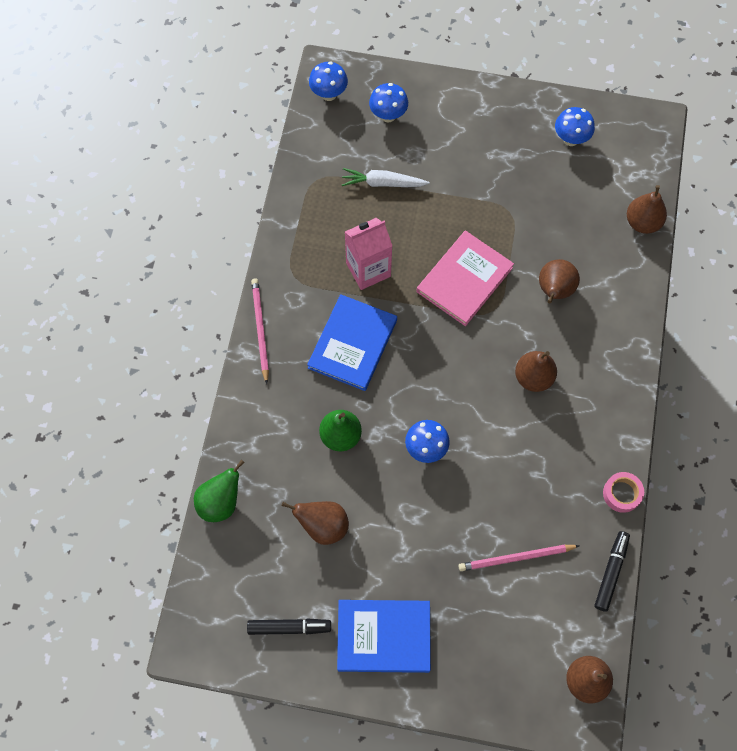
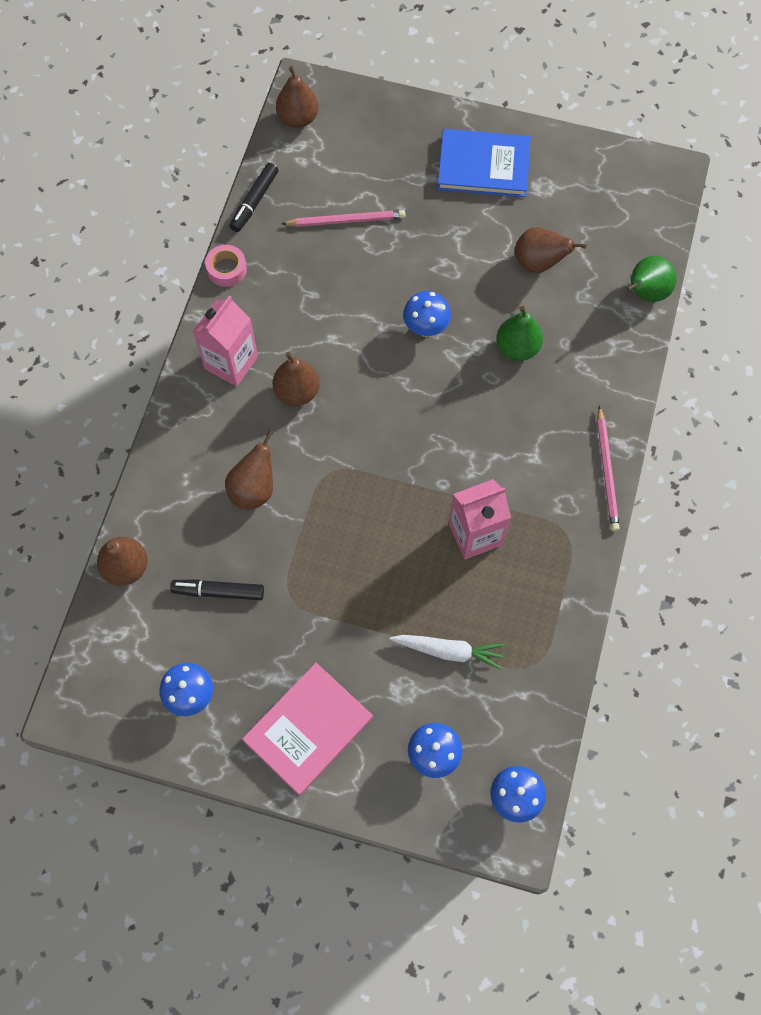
camera: 175 degrees left, 0 degrees up
black marker [247,618,331,635] -> black marker moved to [170,579,264,600]
blue book [307,294,397,391] -> none
pink book [417,231,514,326] -> pink book moved to [242,663,373,796]
none -> pink carton [193,296,258,387]

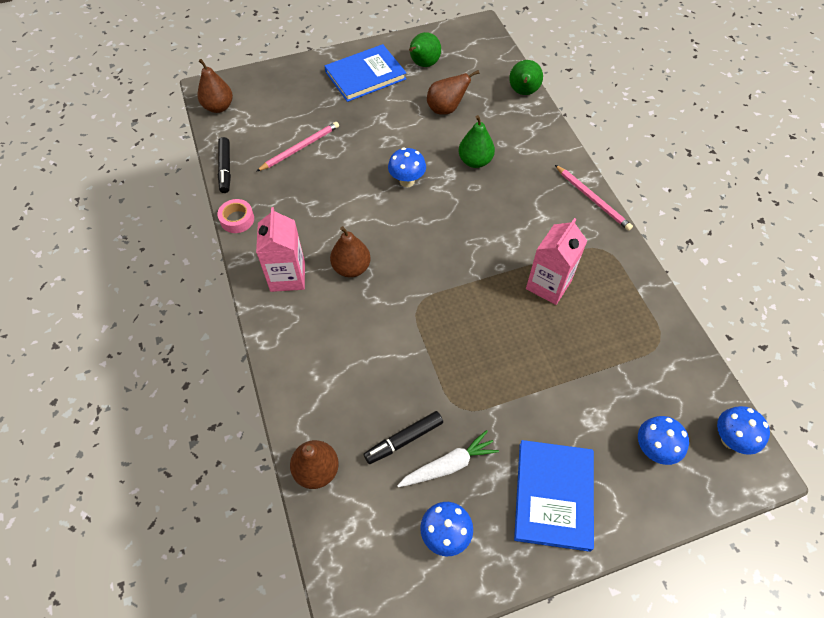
camera: 35 degrees left, 10 degrees down
brown pear [225,431,273,510] -> none
pink book [242,663,373,796] -> blue book [514,440,594,552]
white carrot [390,635,505,670] -> white carrot moved to [397,430,499,487]
none -> green pear [409,32,441,67]

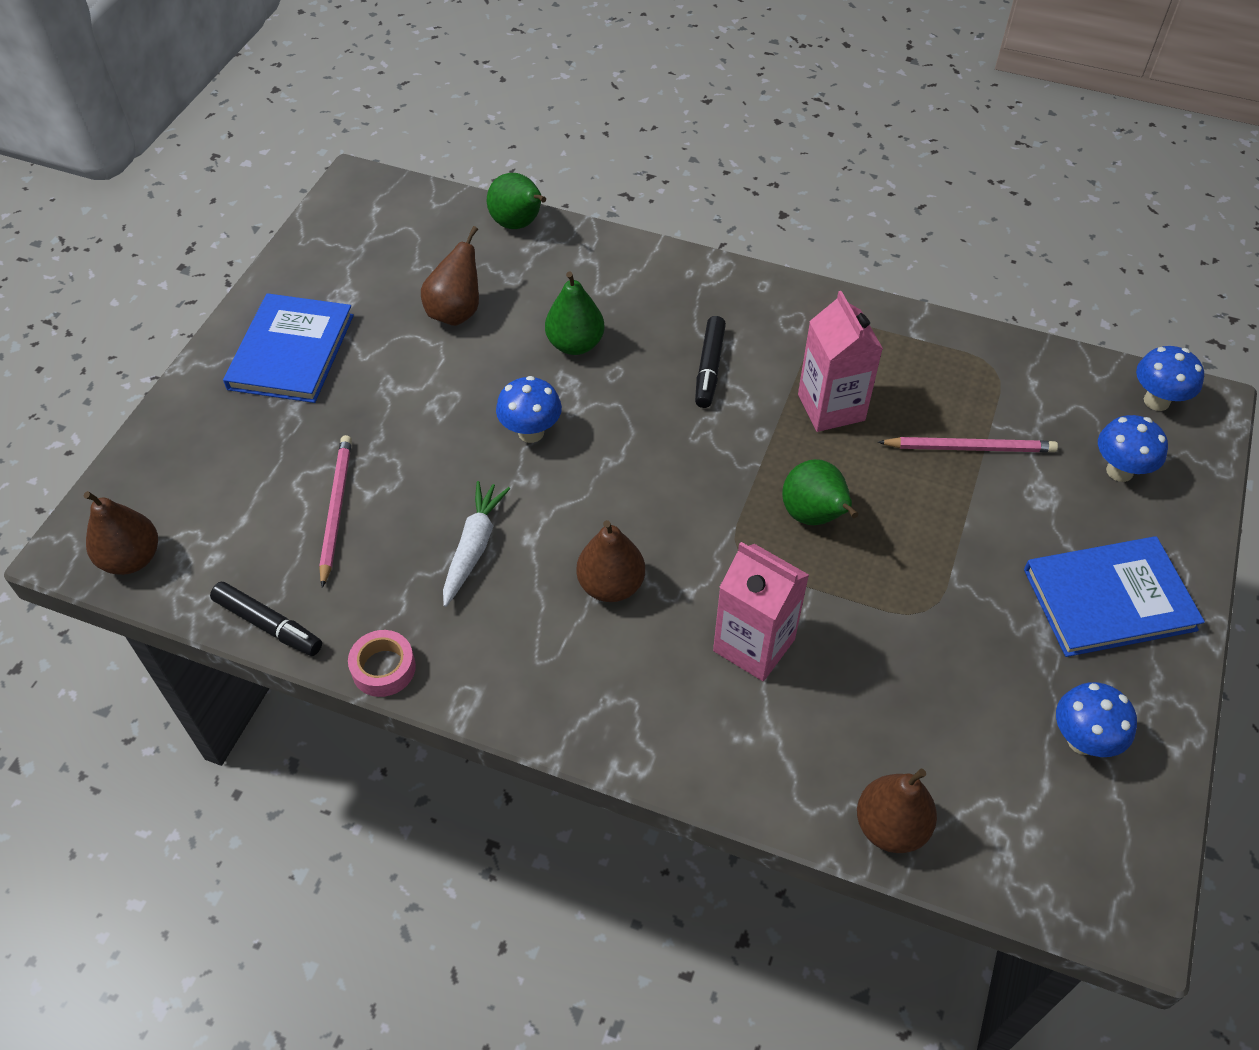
camera: 50 degrees left, 5 degrees down
pink carton [256,207,305,292] -> pink carton moved to [713,542,809,681]
black marker [364,411,443,464] -> black marker moved to [695,316,726,408]
white carrot [397,430,499,487] -> white carrot moved to [443,481,510,607]
green pear [409,32,441,67] -> green pear moved to [782,459,858,525]
blue book [514,440,594,552] -> blue book turned 60 degrees counterclockwise [1024,536,1205,657]
pink pencil [555,165,633,231] -> pink pencil moved to [878,437,1058,452]

